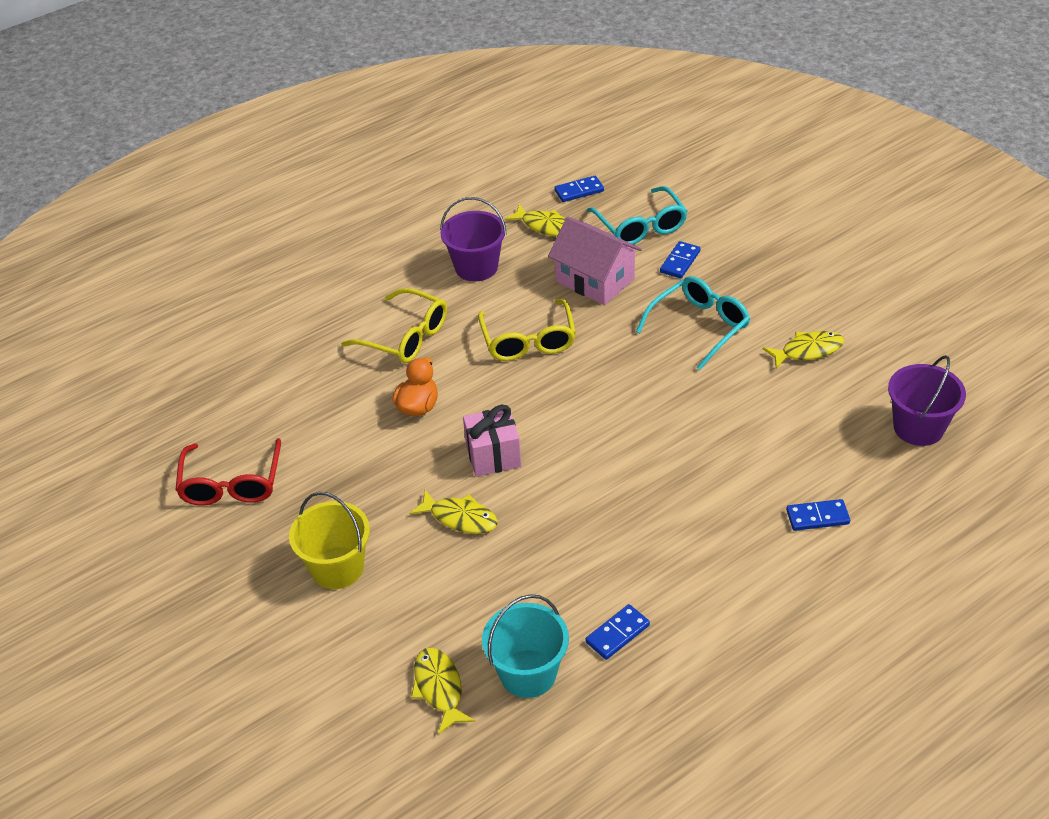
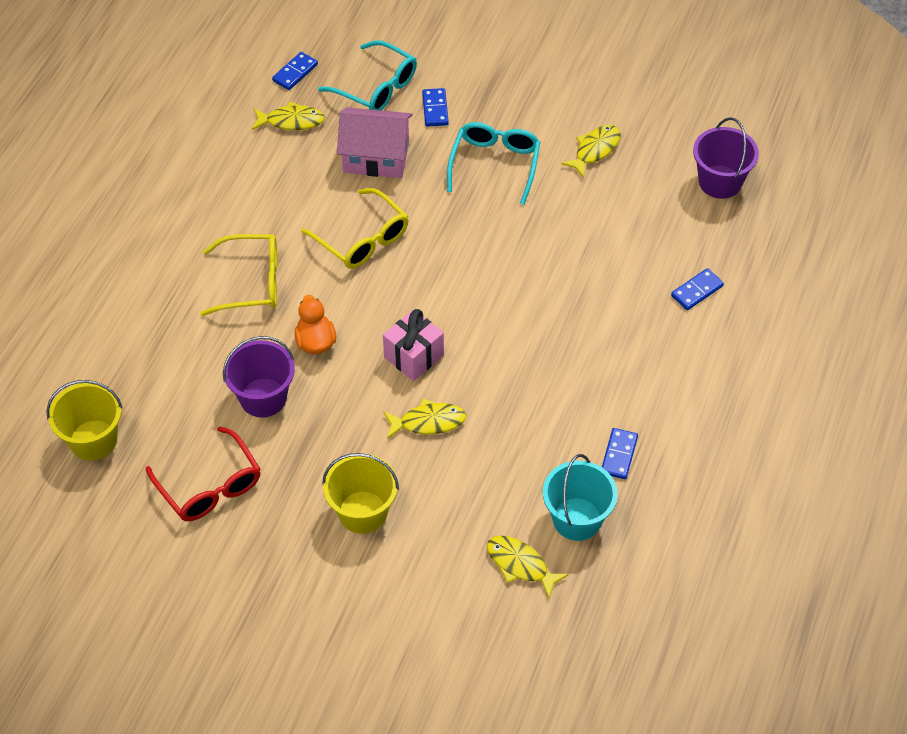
camera: 35 degrees left, 10 degrees up
purple bucket [440,197,507,281] -> purple bucket moved to [223,336,295,418]
none -> yellow bucket [46,380,123,461]

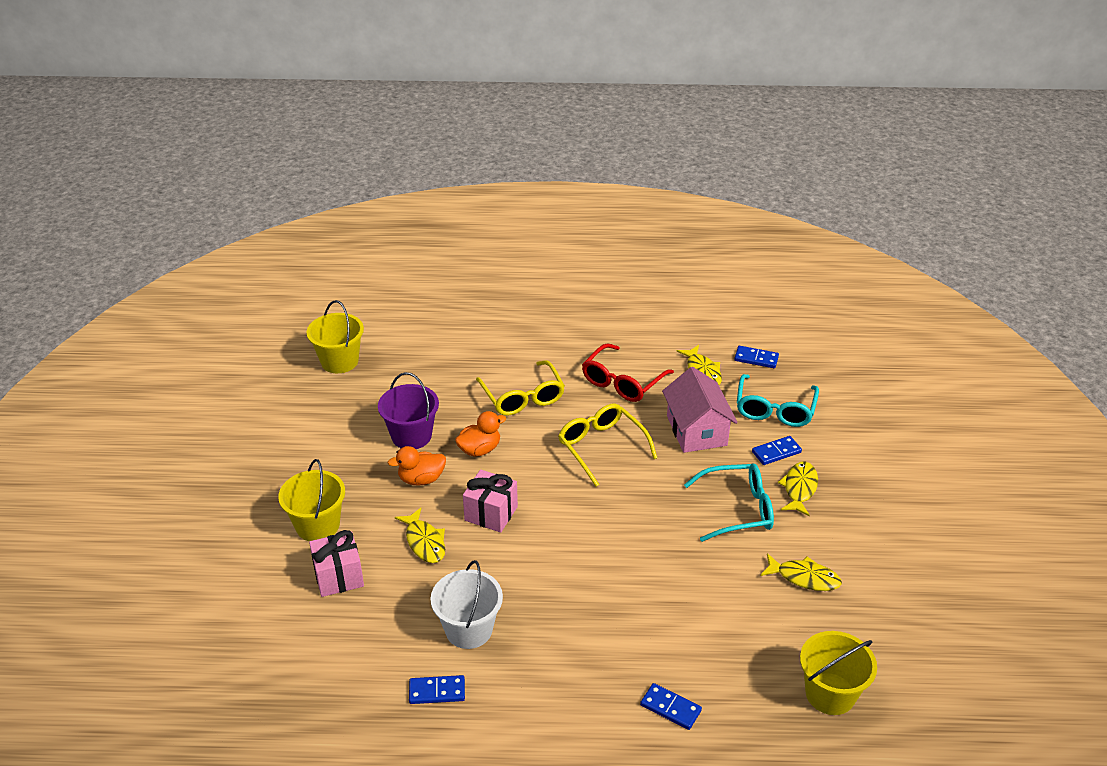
camera: 70 degrees right, 15 degrees down
red glasses [146,426,260,521] -> red glasses moved to [582,343,674,402]
yellow glasses [301,188,409,269] -> yellow glasses turned 120 degrees clockwise [558,404,657,487]
yellow fish [487,536,569,598] -> yellow fish moved to [778,462,818,516]
turquoise bucket [543,454,618,541] -> none
purple bucket [693,117,759,199] -> yellow bucket [800,631,877,715]
none -> pink gift [309,530,364,597]
none -> orange duck [388,446,446,486]
none -> white bucket [431,560,503,649]

